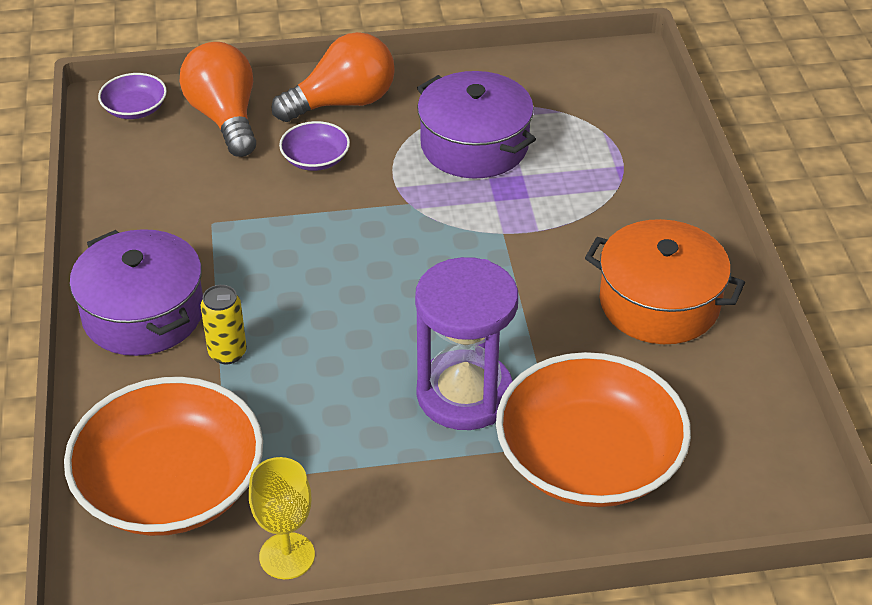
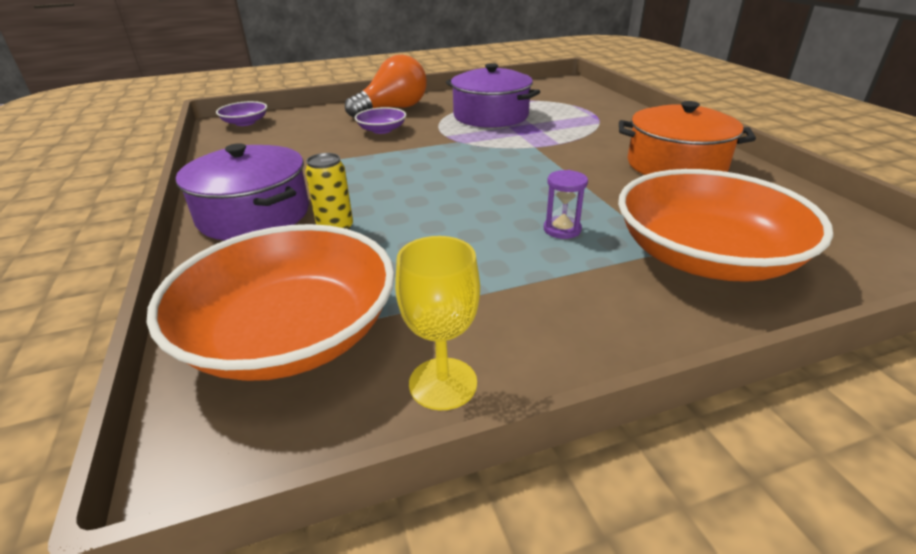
camera: 10 degrees left, 10 degrees down
orange light bulb [180,42,256,157] -> none
purple hourglass [415,257,518,430] -> purple hourglass [544,170,588,239], size x0.42

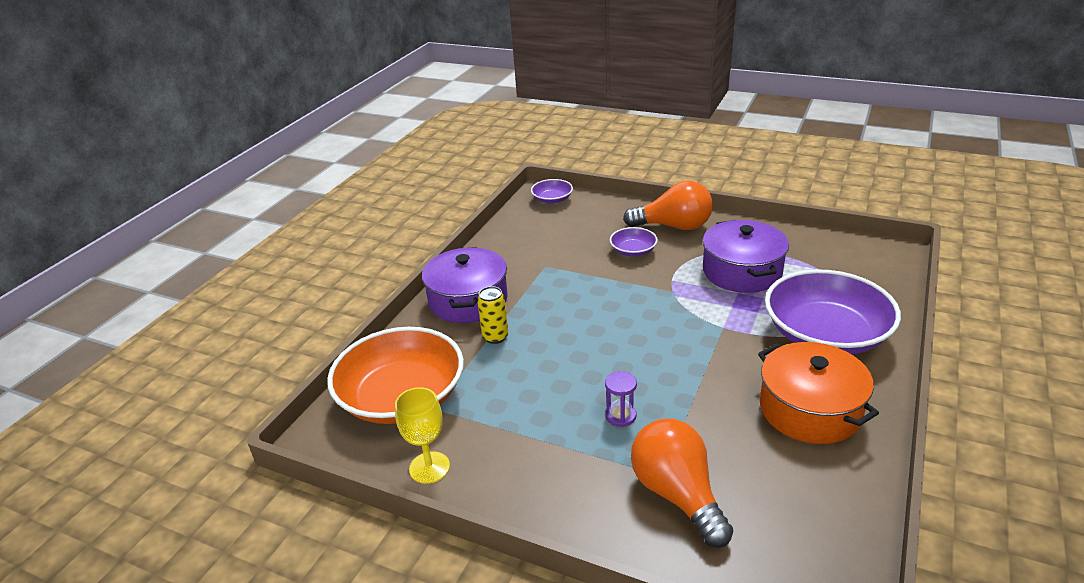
camera: 45 degrees right, 0 degrees up
orange bowl [618,169,833,282] -> orange light bulb [631,419,733,548]
none -> purple bowl [765,269,901,355]

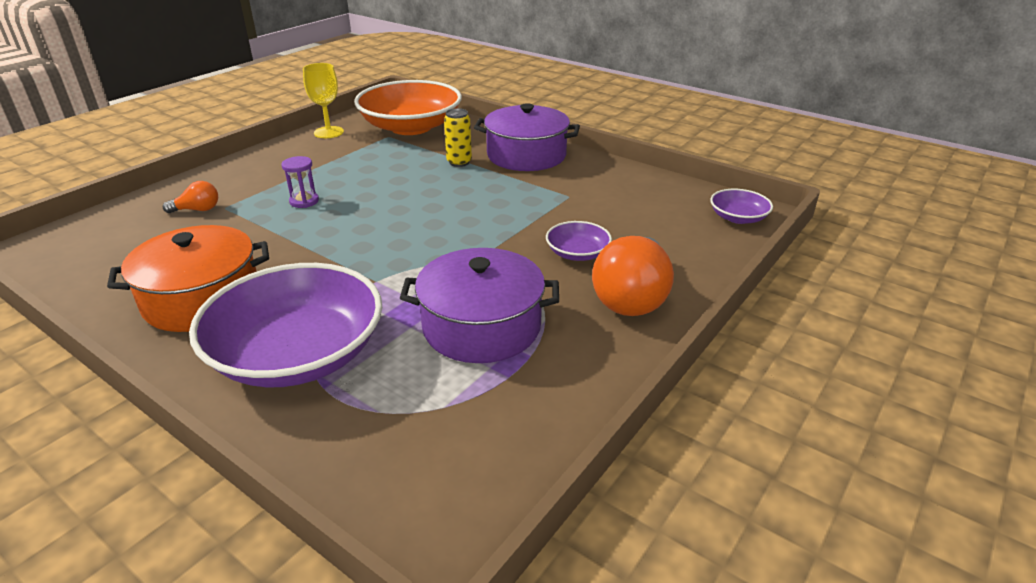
camera: 100 degrees right, 0 degrees up
orange light bulb [631,419,733,548] -> orange light bulb [163,181,218,213], size x0.48

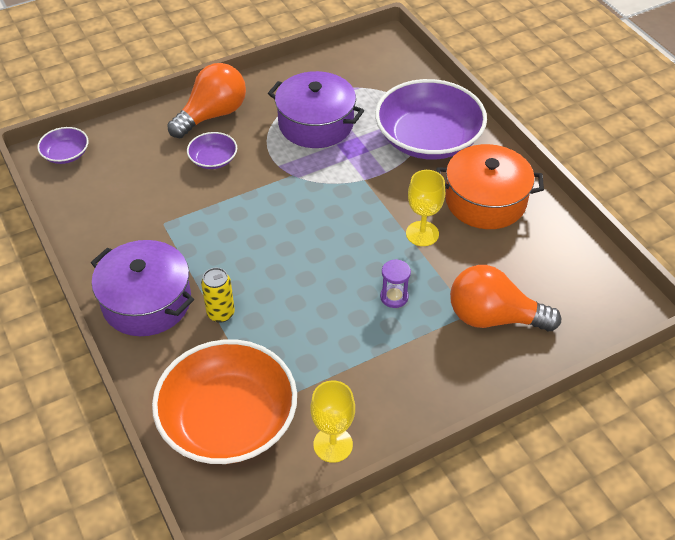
camera: 155 degrees left, 15 degrees up
orange light bulb [163,181,218,213] -> orange light bulb [450,265,561,331], size x2.10
none -> yellow goblet [406,170,445,246]

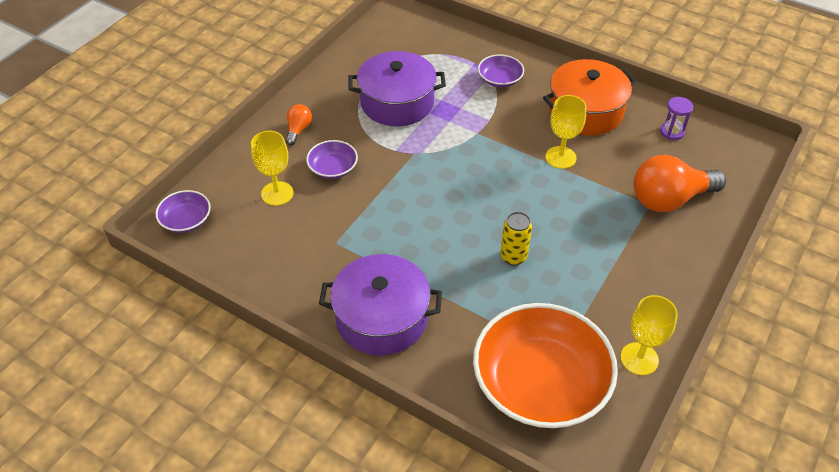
camera: 30 degrees left, 0 degrees up
orange light bulb [167,63,246,138] -> orange light bulb [286,104,312,145], size x0.48
yellow can [201,268,235,323] -> yellow can moved to [500,212,532,266]
purple bowl [375,79,487,160] -> purple bowl [478,54,524,87], size x0.45
purple hourglass [380,259,411,308] -> purple hourglass moved to [660,97,693,140]
none -> yellow goblet [251,131,294,206]

